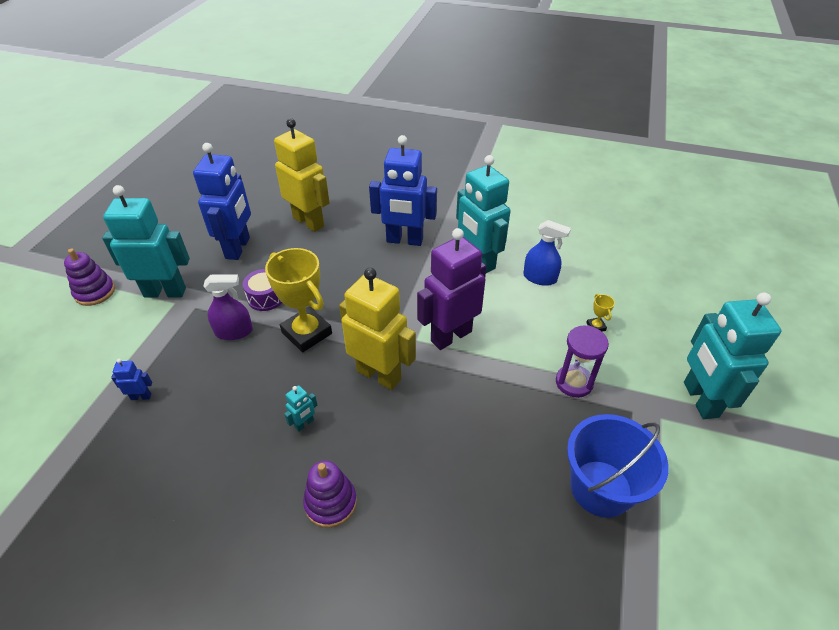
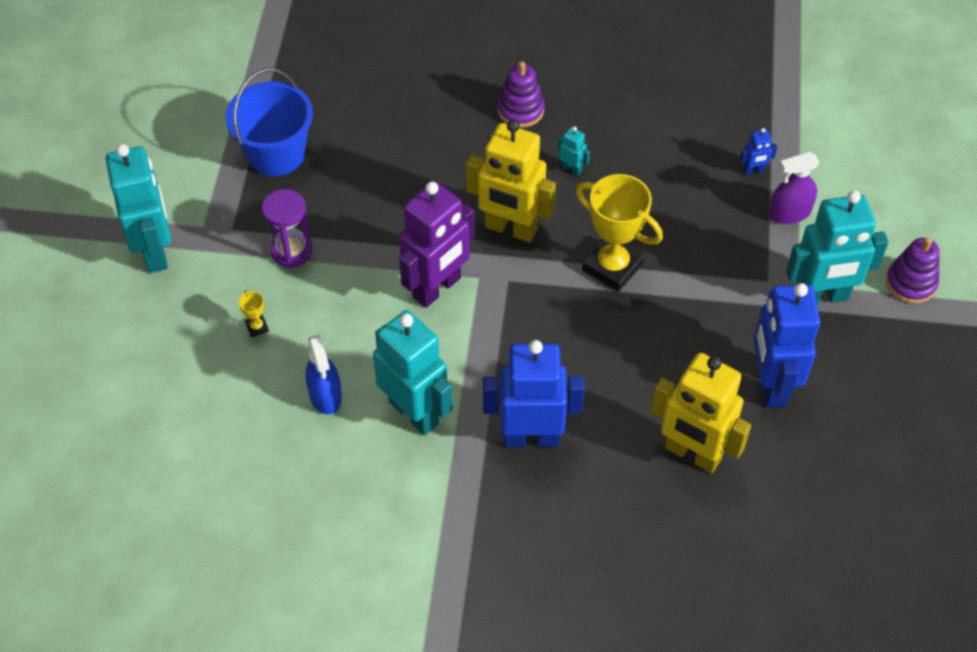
camera: 170 degrees right, 10 degrees up
purple spray bottle [203,275,253,340] -> purple spray bottle moved to [769,152,820,224]
purple drum [243,269,282,311] -> none
turquoise robot [284,385,317,432] -> turquoise robot turned 90 degrees clockwise [558,127,590,176]
blue spray bottle [523,220,571,286] -> blue spray bottle turned 120 degrees counterclockwise [306,334,342,415]

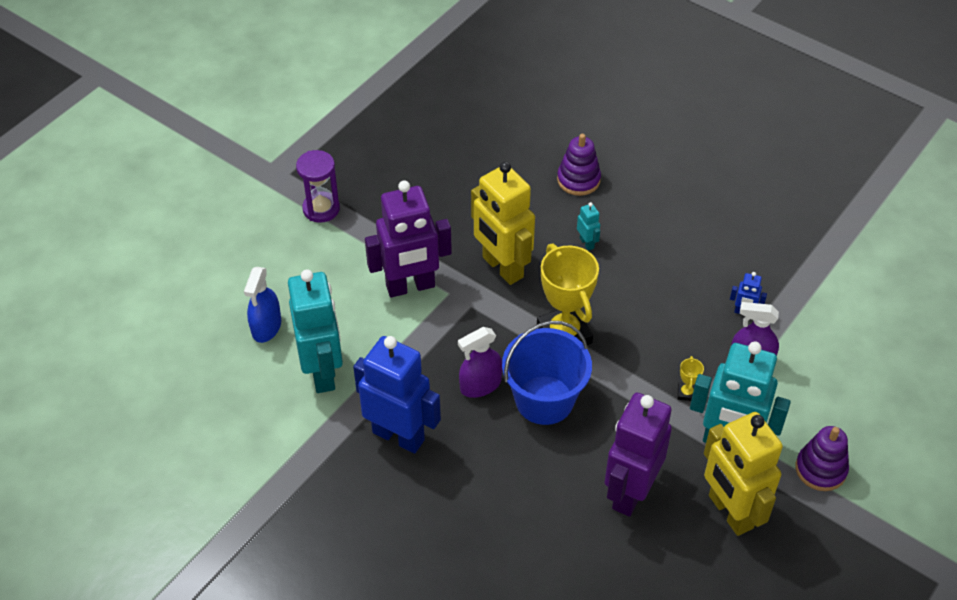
camera: 30 degrees right, 5 degrees down
turquoise robot [106,144,171,273] -> none
blue bucket [225,68,313,176] -> blue bucket moved to [502,321,592,425]
yellow trophy [239,290,269,337] -> yellow trophy moved to [678,356,704,401]
yellow robot [651,353,751,473] -> yellow robot moved to [704,412,783,536]
blue robot [754,283,820,407] -> purple robot [604,393,672,517]
none -> purple spray bottle [458,327,502,398]

